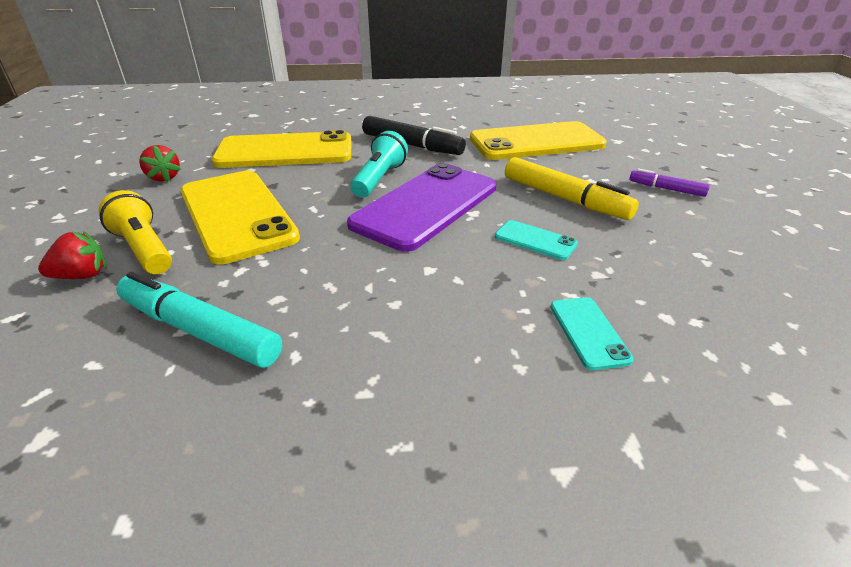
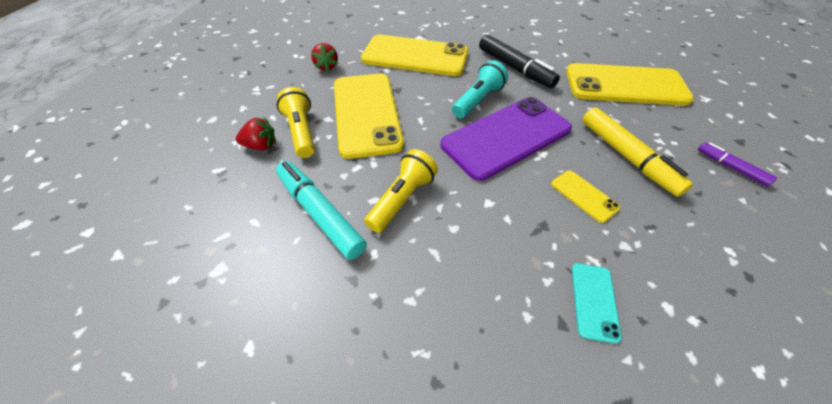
camera: 20 degrees right, 15 degrees up
turquoise phone [495,220,578,260] -> yellow phone [551,170,620,223]
none -> yellow flashlight [364,149,438,233]

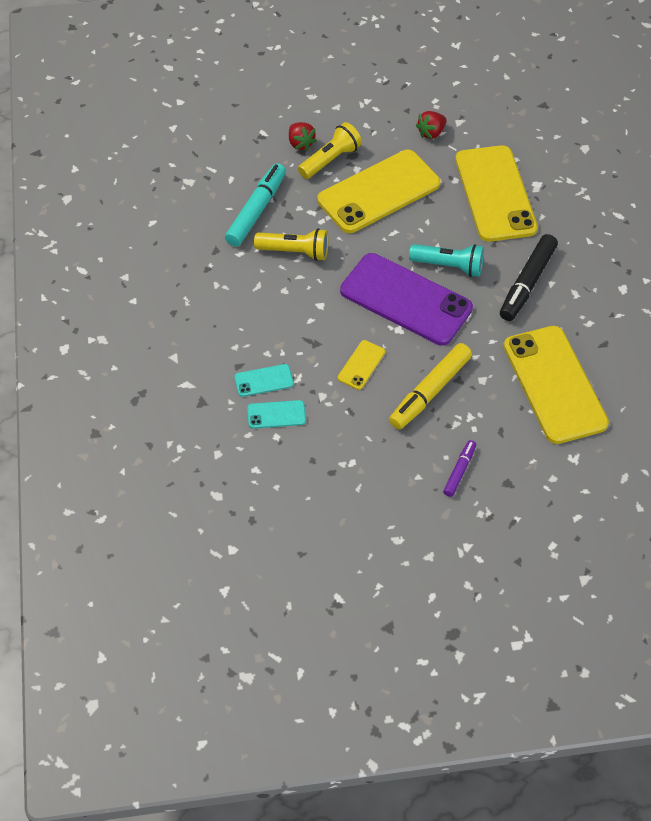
camera: 65 degrees right, 5 degrees up
none -> turquoise phone [247,400,306,429]

